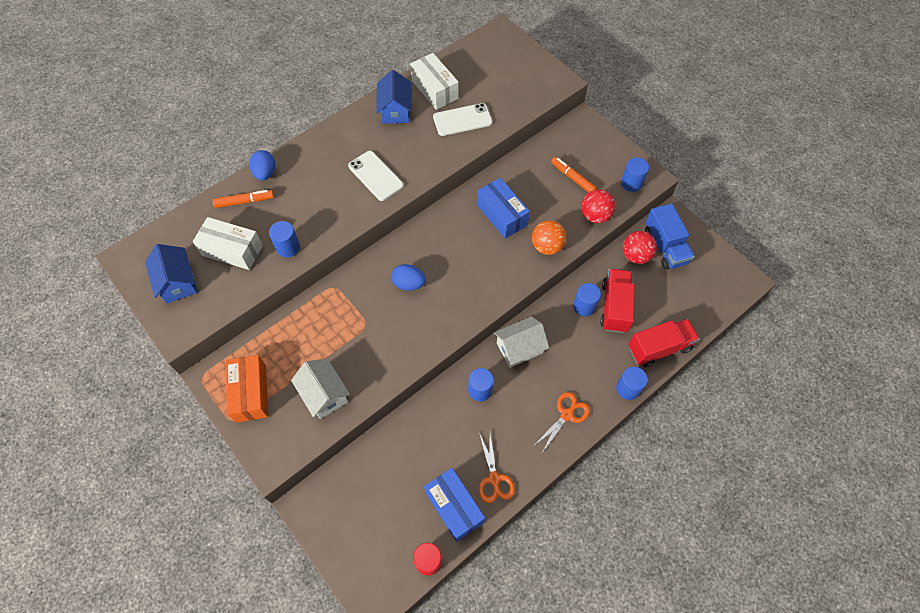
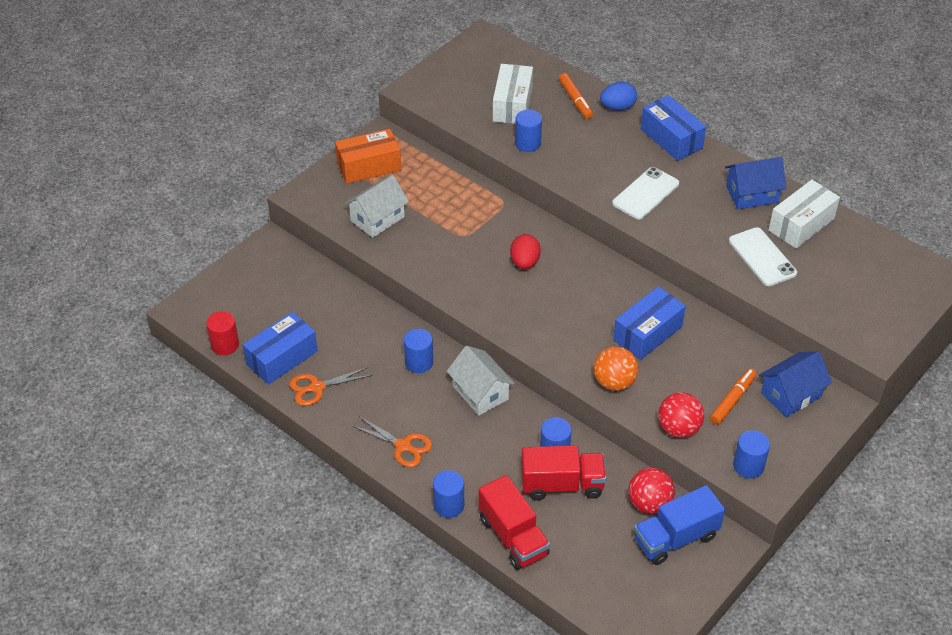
camera: 80 degrees right, 15 degrees down
blue house [145,244,197,304] -> blue house moved to [759,351,832,417]
blue egg [391,264,426,291] -> red egg [510,234,541,269]
none -> blue box [641,95,706,161]

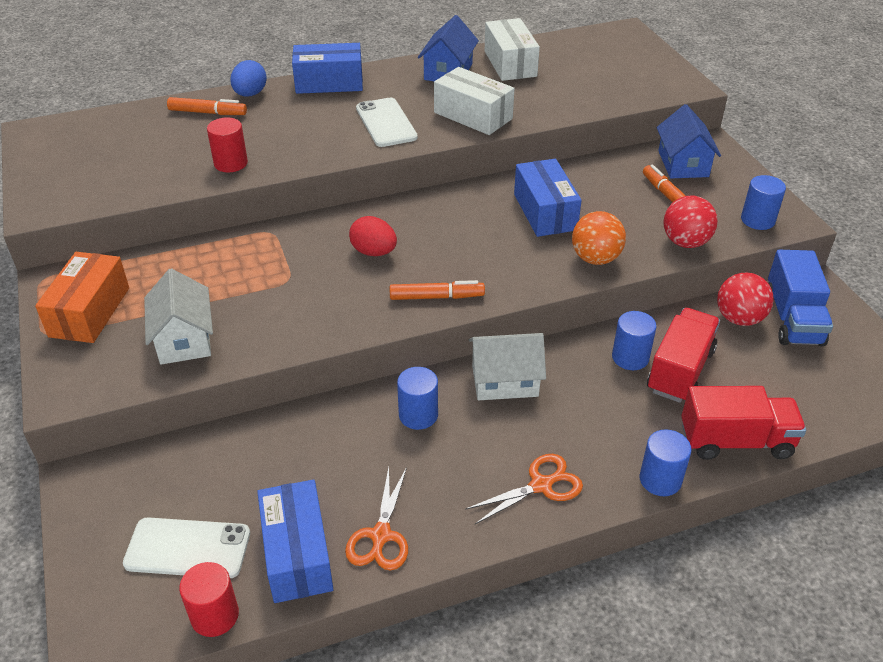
camera: 60 degrees left, 5 degrees down
white box [493,64,533,124] -> white box moved to [434,67,515,135]
blue cylinder [515,110,542,152] -> red cylinder [207,117,248,172]
white phone [729,227,797,286] -> white phone moved to [123,517,250,578]
none -> orange marker [390,280,485,300]

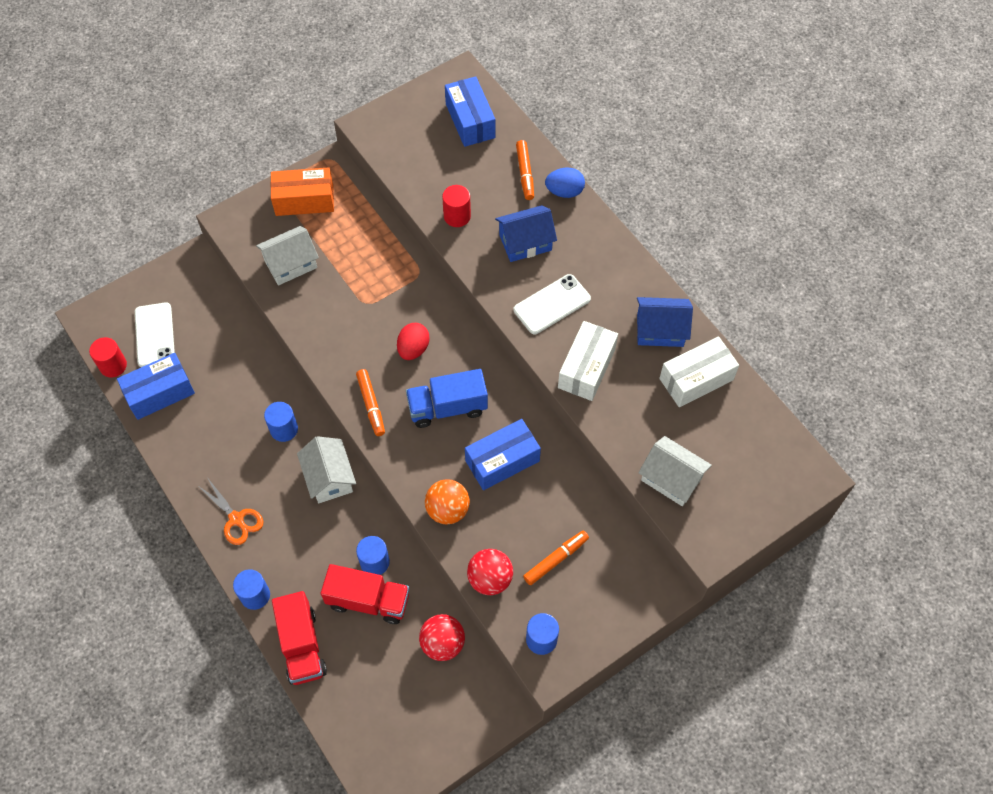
camera: 75 degrees right, 20 degrees up
blue box [292,43,363,94] -> blue box moved to [445,76,496,147]
orange scissors [345,467,408,571] -> none
blue house [656,104,721,178] -> blue house moved to [495,205,557,262]
blue truck [768,250,833,346] -> blue truck moved to [406,369,488,428]
none -> white house [638,436,712,506]

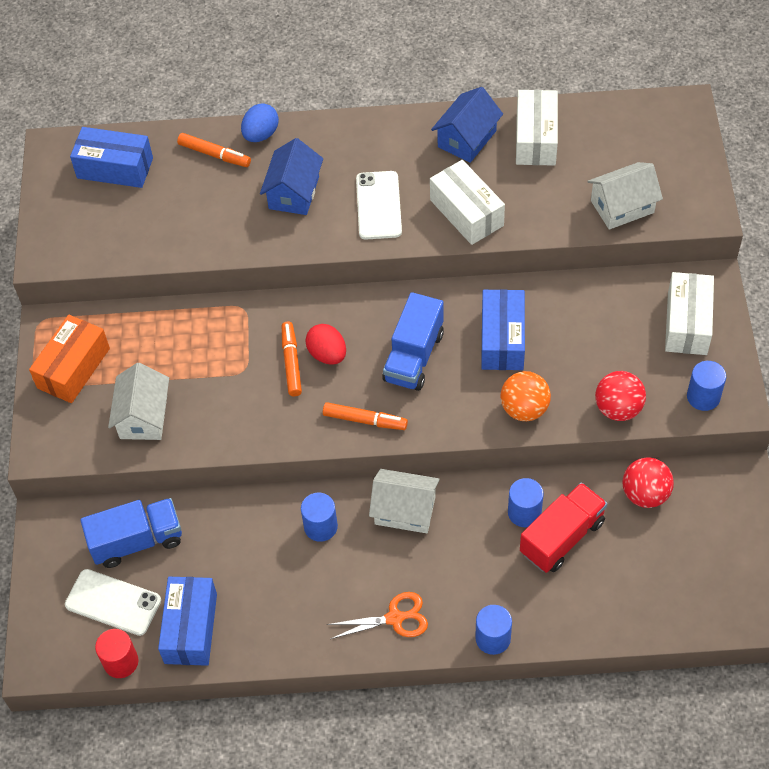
camera: 55 degrees left, 5 degrees down
red truck [272,591,327,685] -> none
red cylinder [442,185,471,227] -> none
orange marker [523,531,589,585] -> orange marker moved to [282,321,302,396]
none -> blue truck [80,498,182,568]
none -> white box [665,272,714,355]

